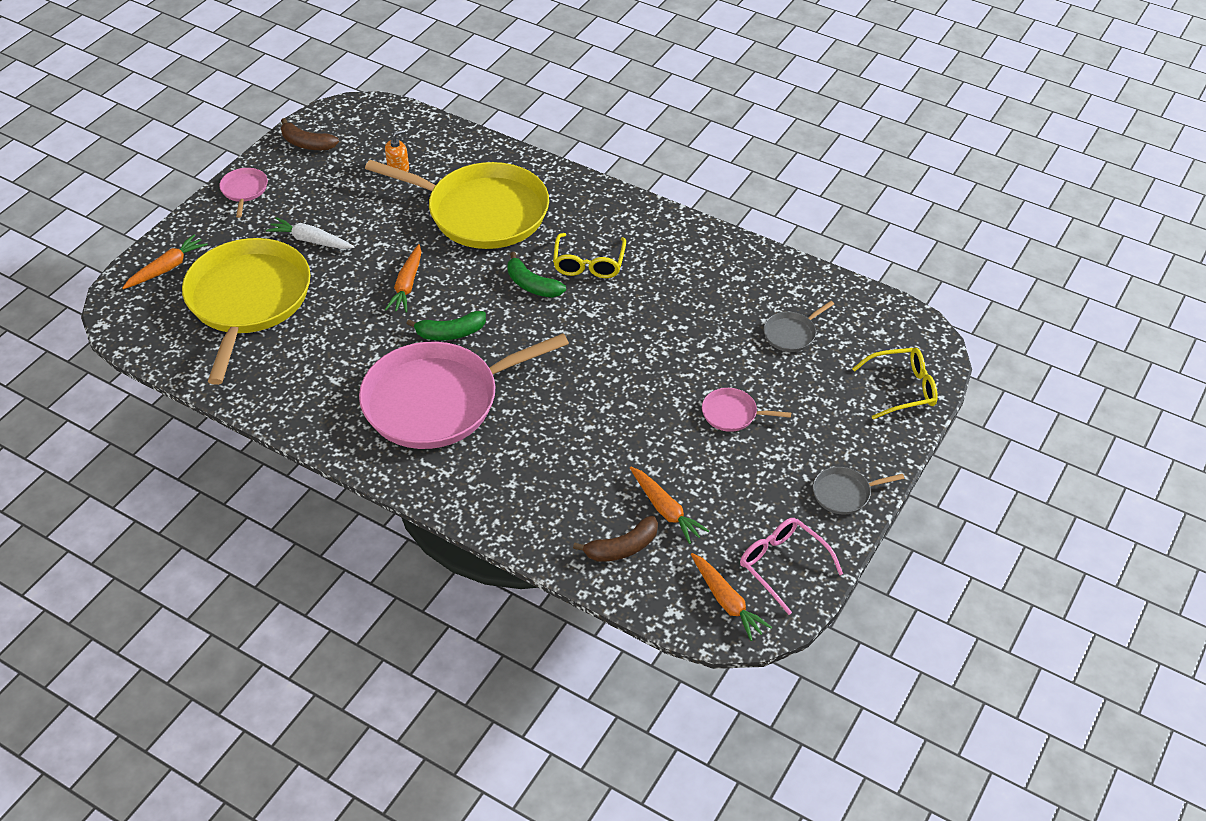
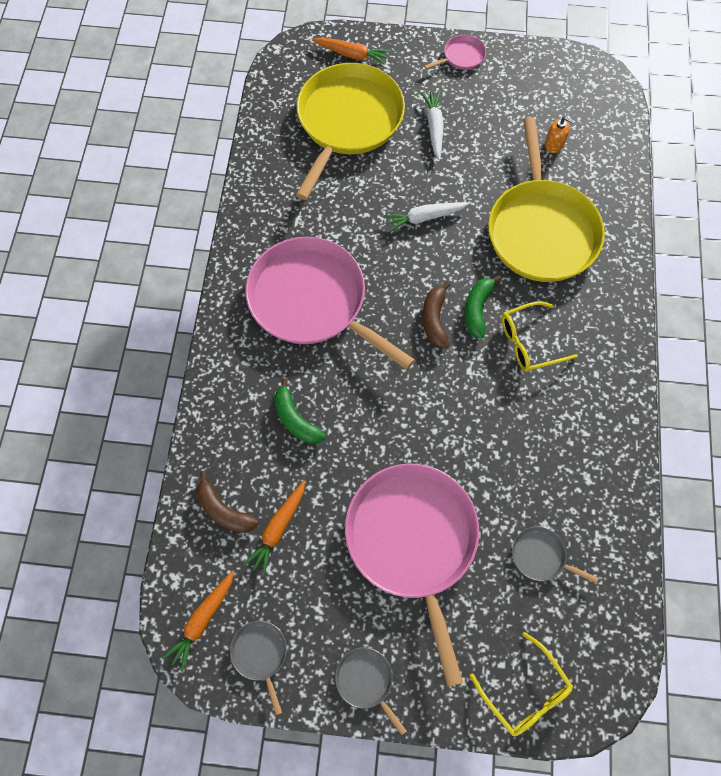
camera: 65 degrees right, 20 degrees up
yellow pan [182,238,311,385] -> yellow pan turned 45 degrees counterclockwise [296,63,405,200]
brown banana [281,118,339,150] -> brown banana moved to [422,281,451,349]
orange carrot [385,244,421,313] -> white carrot [383,202,469,233]
green banana [406,311,486,340] -> green banana moved to [274,378,326,444]
pink pan [702,388,791,432] -> pink pan [345,464,479,687], size x2.47
pink glasses [740,518,843,615] -> grey pan [230,621,287,715]

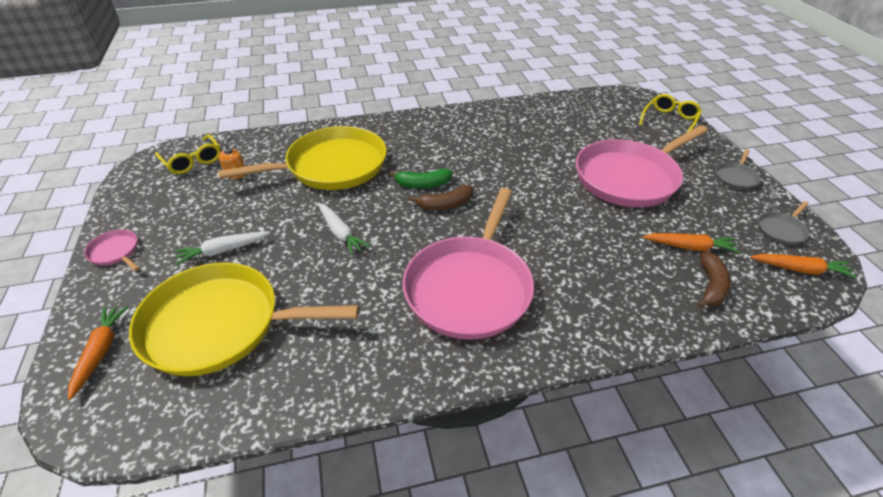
camera: 110 degrees left, 25 degrees down
green banana [274,378,326,444] -> none
yellow glasses [502,301,578,372] -> yellow glasses moved to [155,134,221,174]
grey pan [512,526,599,584] -> none

